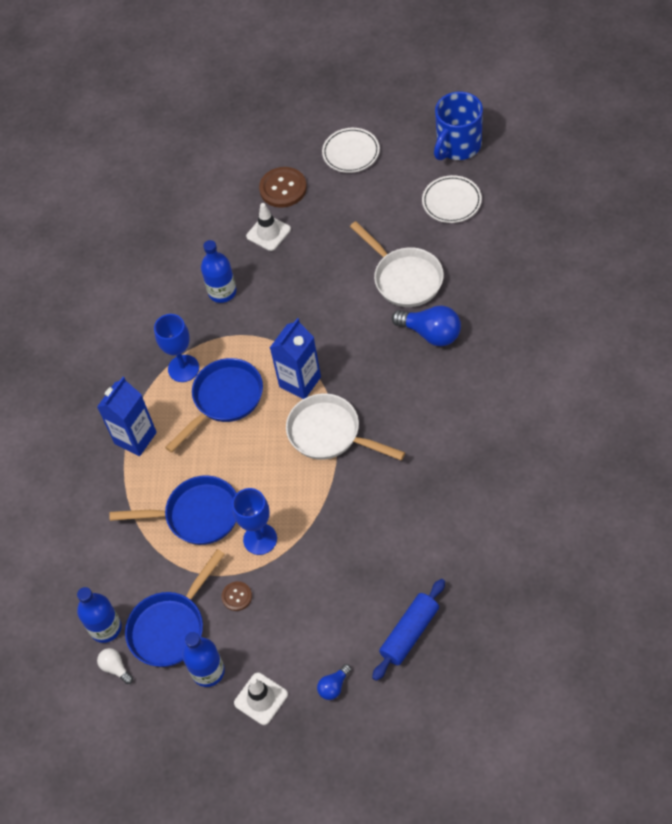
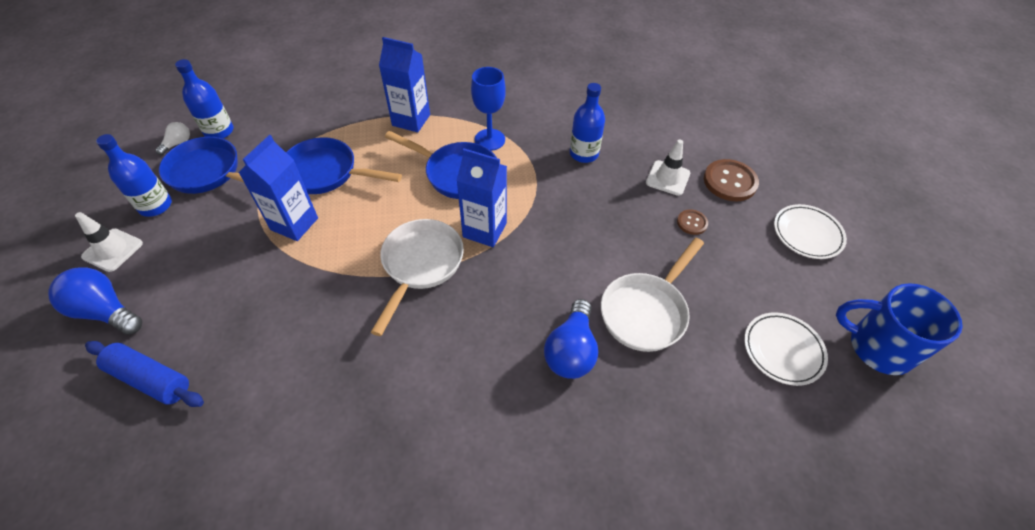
camera: 70 degrees right, 5 degrees down
blue pan [109,475,237,545] -> blue pan turned 120 degrees clockwise [286,137,402,194]
brown button [222,581,252,611] -> brown button moved to [677,210,708,235]
blue goblet [232,488,277,555] -> blue carton [239,135,318,241]
blue light bulb [317,664,351,700] -> blue light bulb [48,267,143,335], size x1.90

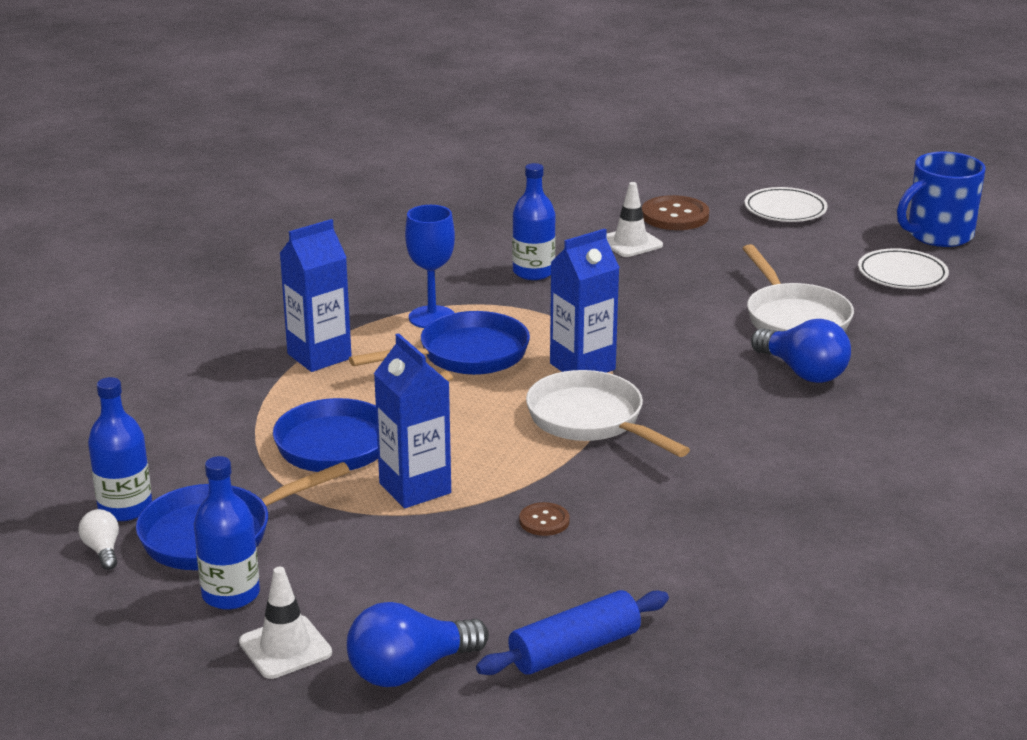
camera: 55 degrees left, 25 degrees down
brown button [677,210,708,235] -> brown button moved to [519,502,570,536]

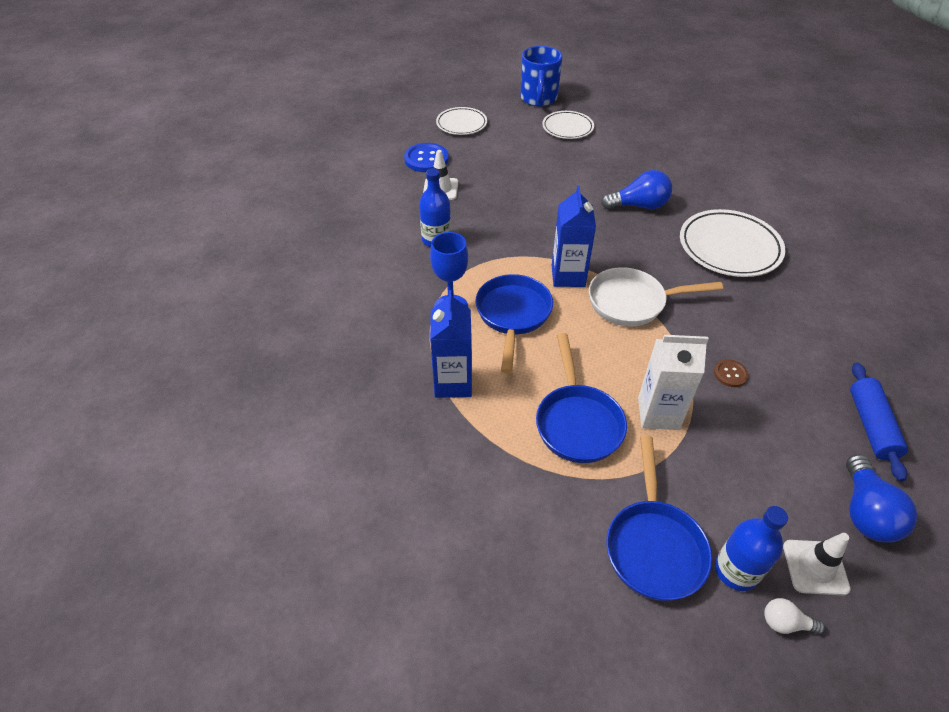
camera: 55 degrees left, 20 degrees up
white light bulb [78,509,119,570] -> white light bulb moved to [764,598,825,634]
blue bottle [88,377,152,521] -> none
blue carton [374,333,451,508] -> white carton [638,335,709,430]
brown button [642,195,709,230] -> blue button [404,143,449,172]
white pan [742,244,854,332] -> none
none -> white plate [680,209,786,277]

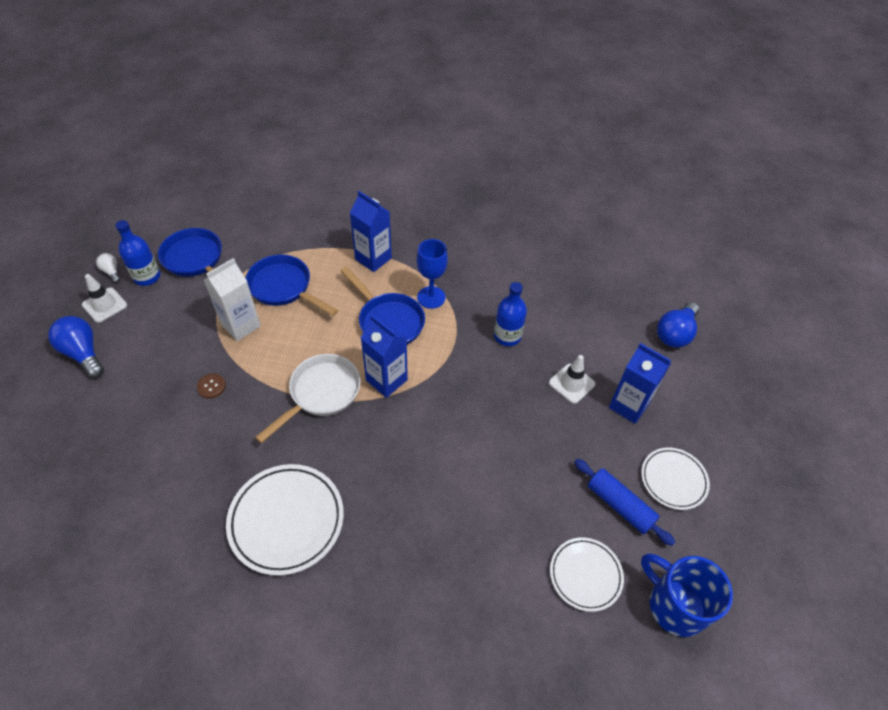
camera: 130 degrees right, 5 degrees up
blue button [404,143,449,172] -> blue carton [609,343,671,424]
blue light bulb [601,170,672,209] -> blue light bulb moved to [657,302,699,348]
white light bulb [764,598,825,634] -> white light bulb turned 90 degrees counterclockwise [96,253,120,283]
blue rolling pin [850,362,908,481] -> blue rolling pin moved to [574,459,675,546]

